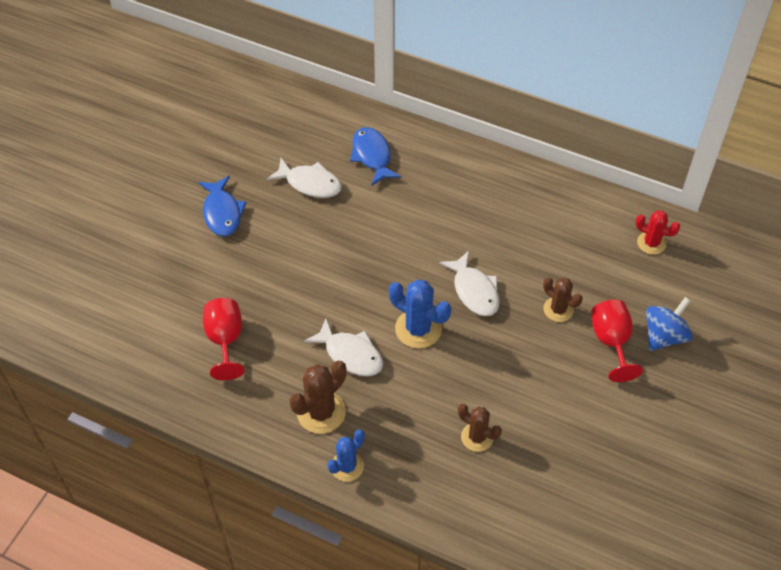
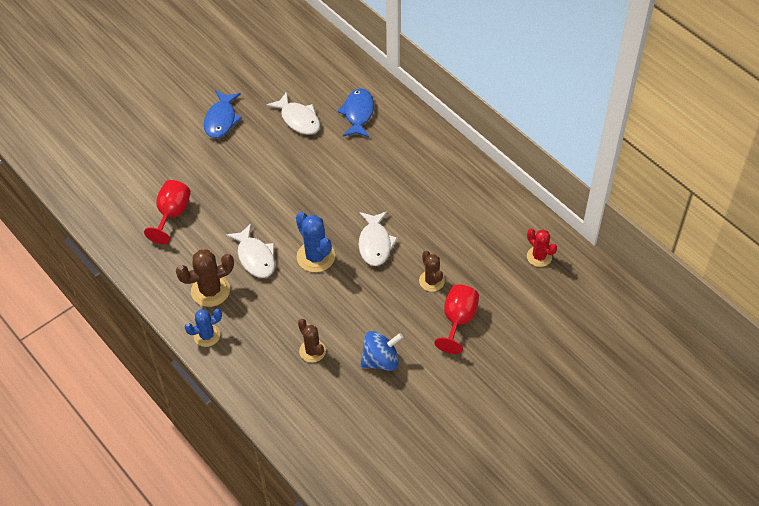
camera: 25 degrees right, 0 degrees up
blue spinning top [646,297,693,351] -> blue spinning top moved to [360,331,403,371]

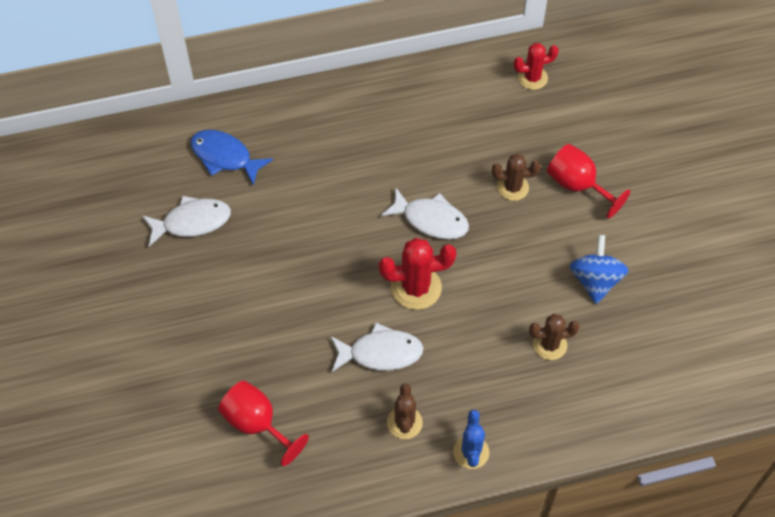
camera: 65 degrees left, 5 degrees up
brown cactus [176,249,234,307] -> brown cactus [387,384,423,439], size x0.66
blue fish [204,90,242,138] -> none
blue cactus [296,212,335,272] -> red cactus [379,238,456,310]

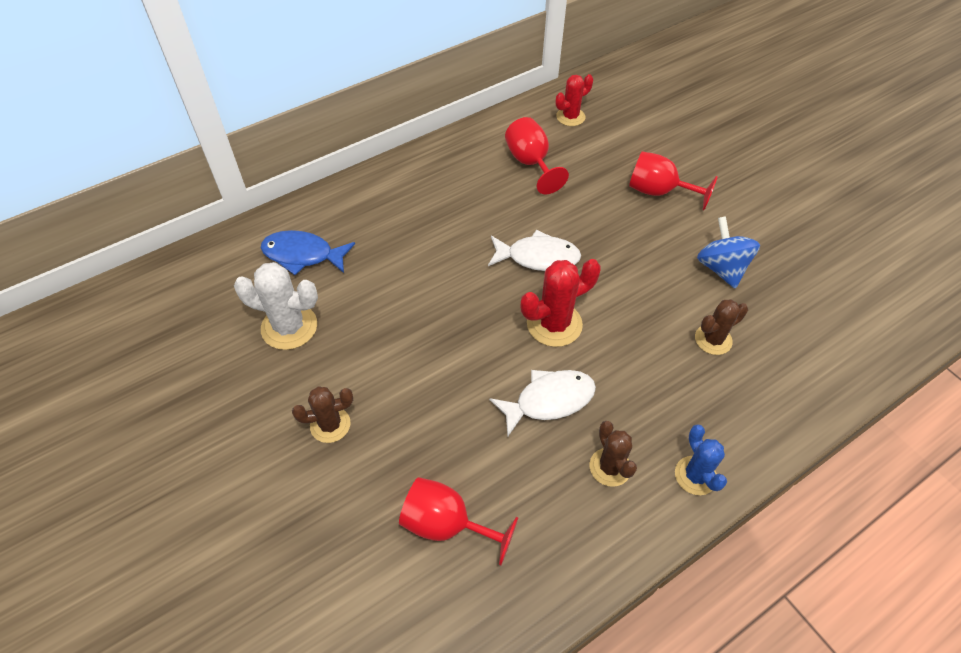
camera: 20 degrees left, 5 degrees down
white fish [142,196,231,247] -> white cactus [234,262,318,350]
brown cactus [492,154,541,201] -> brown cactus moved to [292,386,353,443]
none -> red goblet [505,117,569,194]

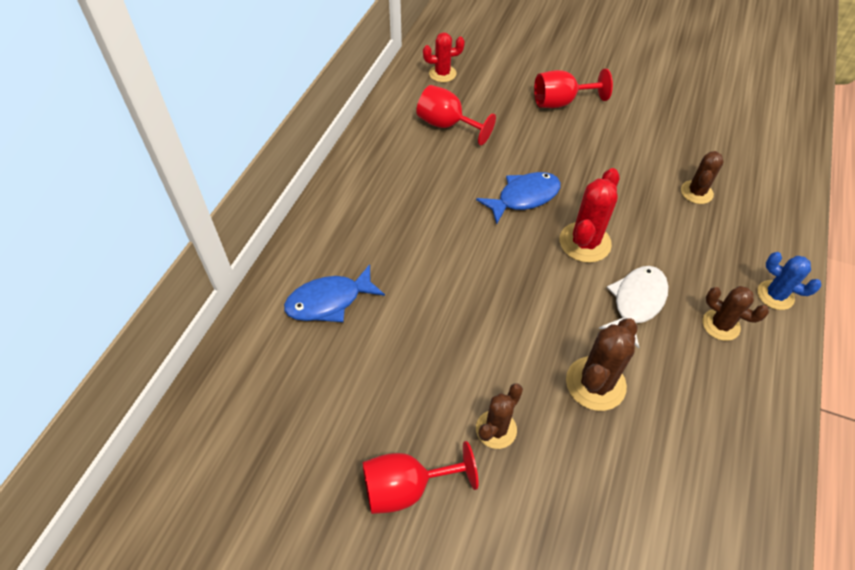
camera: 35 degrees left, 0 degrees up
white cactus [234,262,318,350] -> none
red goblet [399,477,518,566] -> red goblet moved to [362,441,479,514]
white fish [488,230,581,271] -> blue fish [476,172,561,224]
red cactus [556,74,593,126] -> red cactus turned 60 degrees clockwise [423,32,465,82]
blue spinning top [697,216,760,288] -> none
none -> brown cactus [566,318,638,411]

